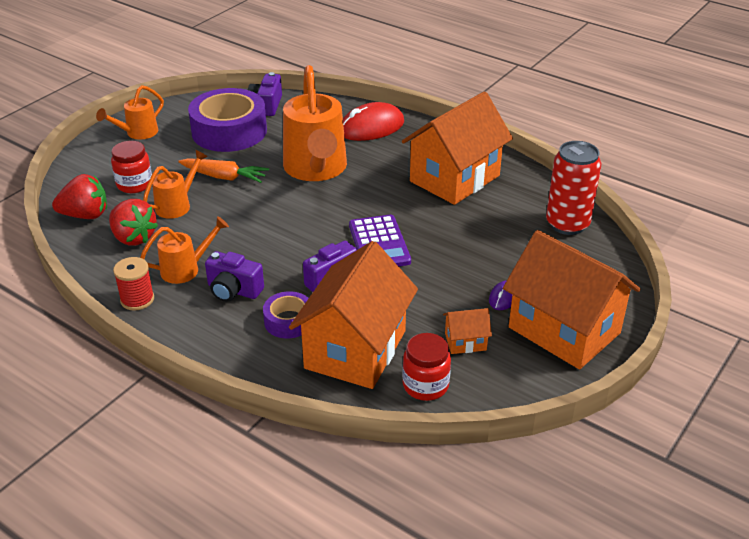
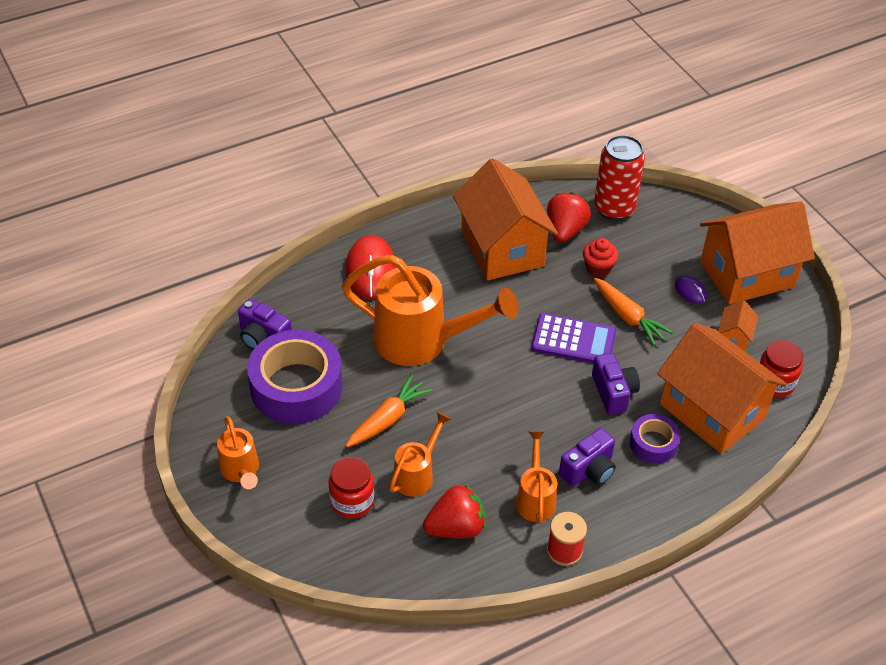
camera: 65 degrees left, 10 degrees up
red strawberry [52,174,107,219] -> red strawberry moved to [547,192,591,243]
orange watering can [143,150,208,219] -> orange watering can turned 60 degrees clockwise [389,412,451,497]
none -> red cupcake [583,238,618,277]
none -> orange carrot [594,278,673,346]

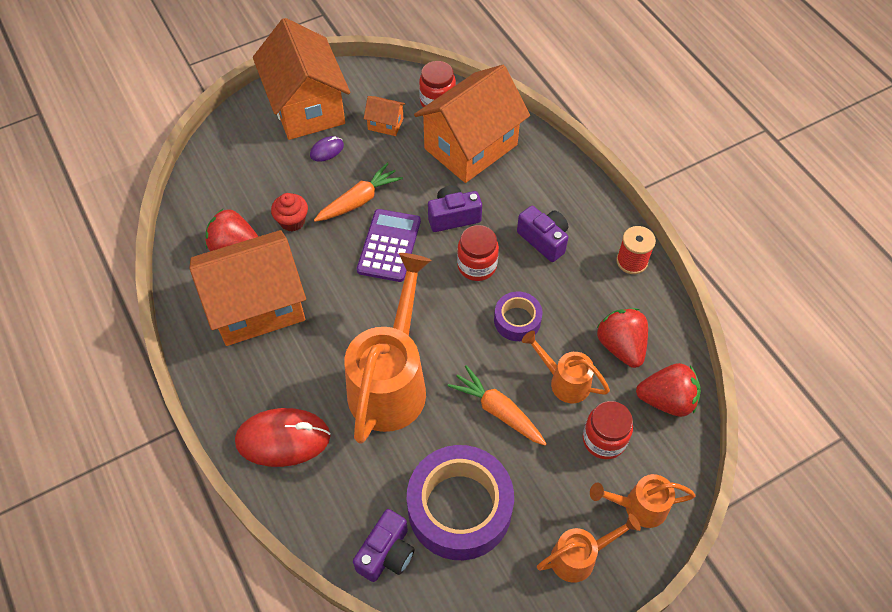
camera: 90 degrees left, 10 degrees up
orange watering can [516,431,557,524] -> orange watering can moved to [590,474,695,528]
red can [594,135,645,220] -> none
purple tape [630,414,681,464] -> purple tape moved to [494,292,543,341]
none -> red jar [457,225,499,281]
none -> red strawberry [636,363,701,417]

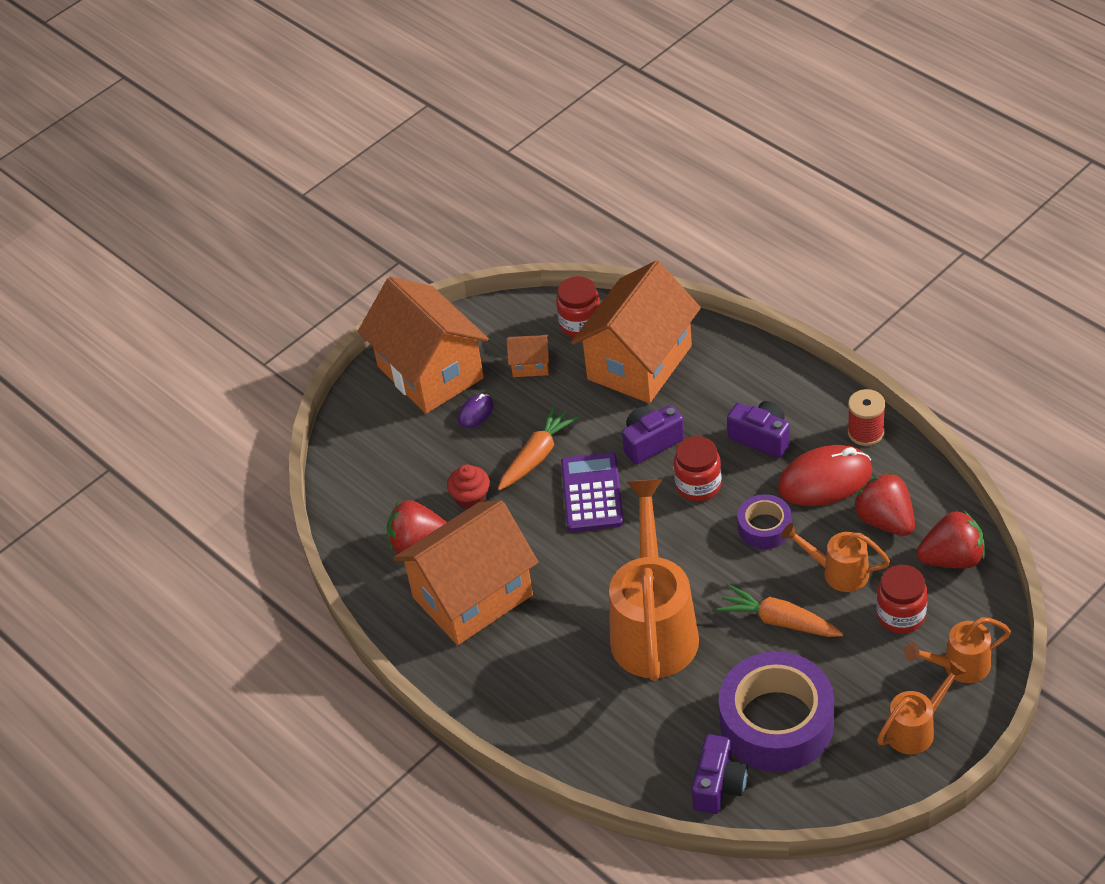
camera: 10 degrees left, 10 degrees down
red mouse [235,408,331,467] -> red mouse moved to [778,445,873,506]

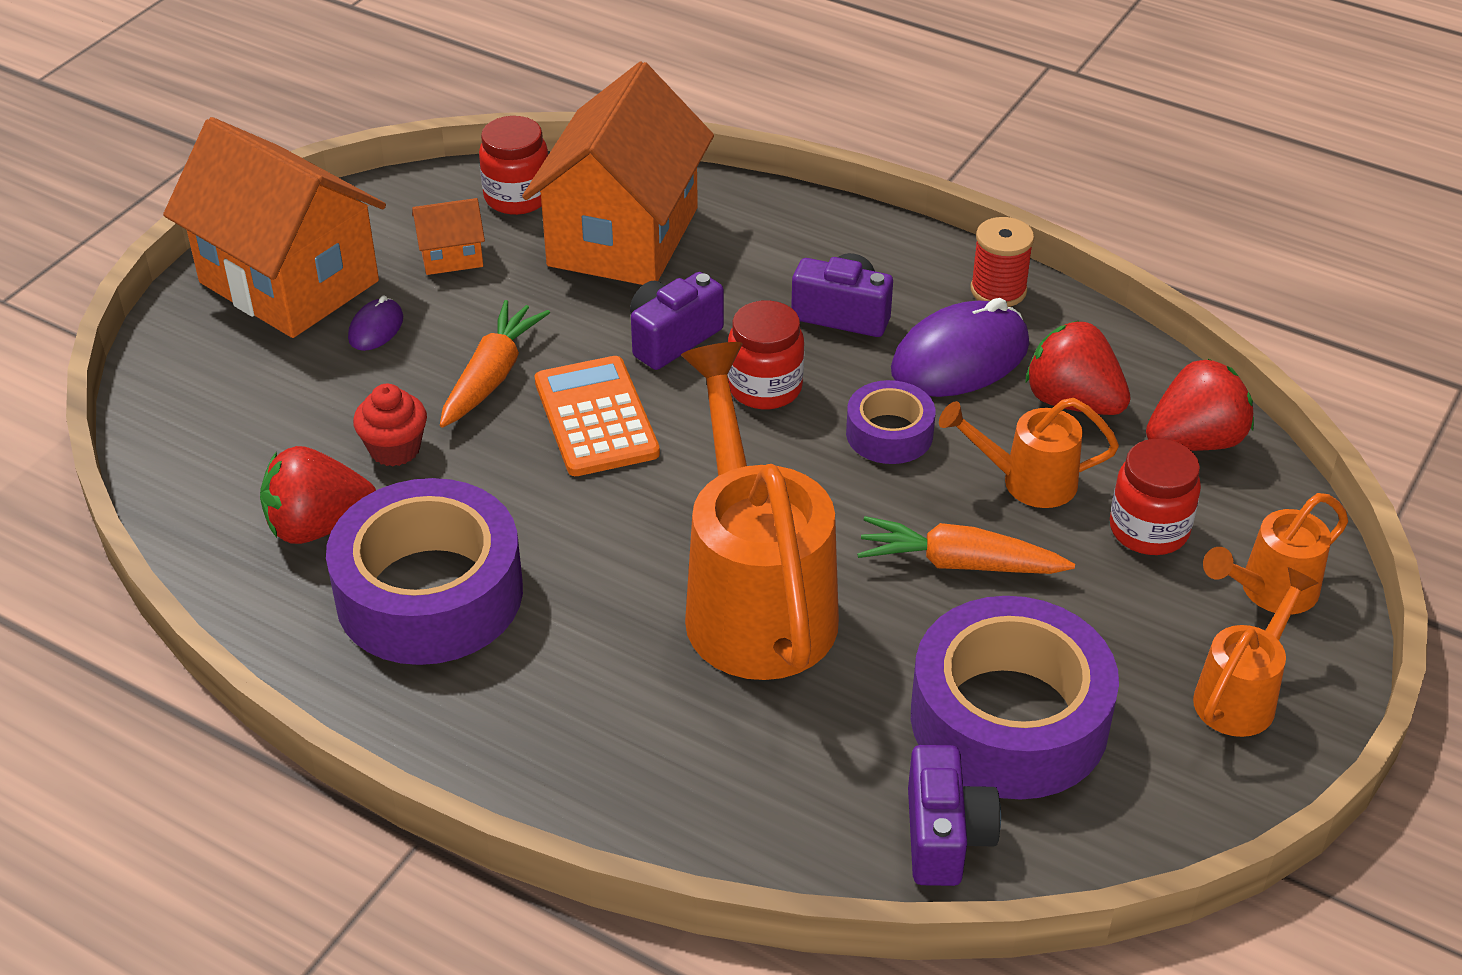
camera: 20 degrees left, 5 degrees down
orange house [393,500,538,645] -> purple tape [326,478,523,665]
purple calculator [561,452,624,532] -> orange calculator [535,356,660,476]
red mouse [778,445,873,506] -> purple mouse [891,298,1029,397]

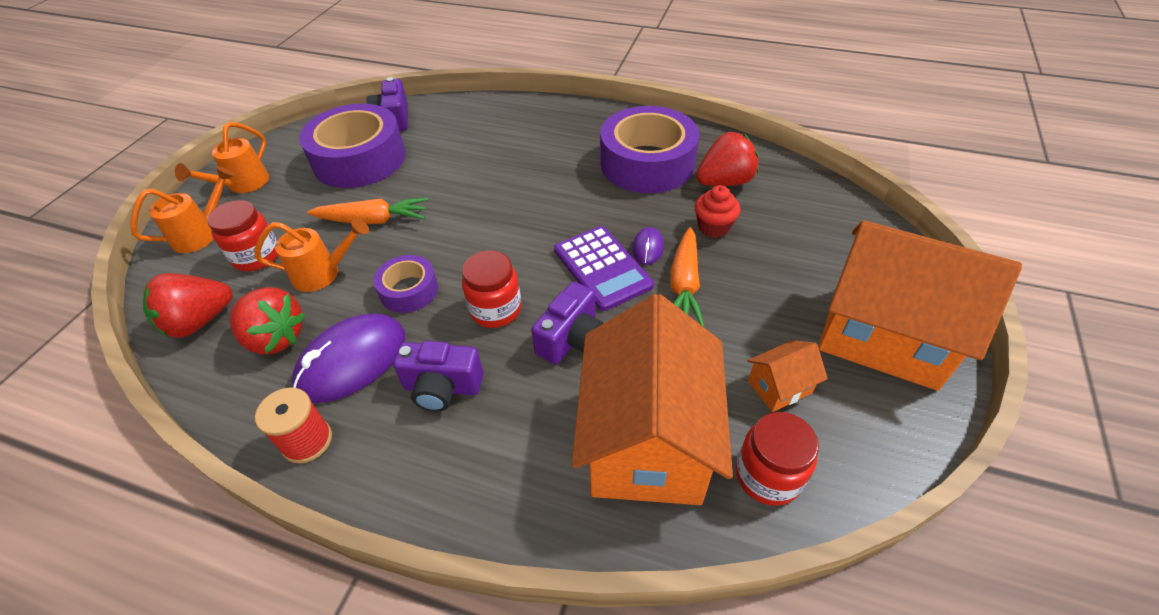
camera: 170 degrees right, 5 degrees up
purple mouse [348,296,403,351] -> purple mouse moved to [632,227,664,265]
orange calculator [535,356,660,476] -> purple calculator [554,226,654,311]
orange watering can [681,342,839,680] -> none

